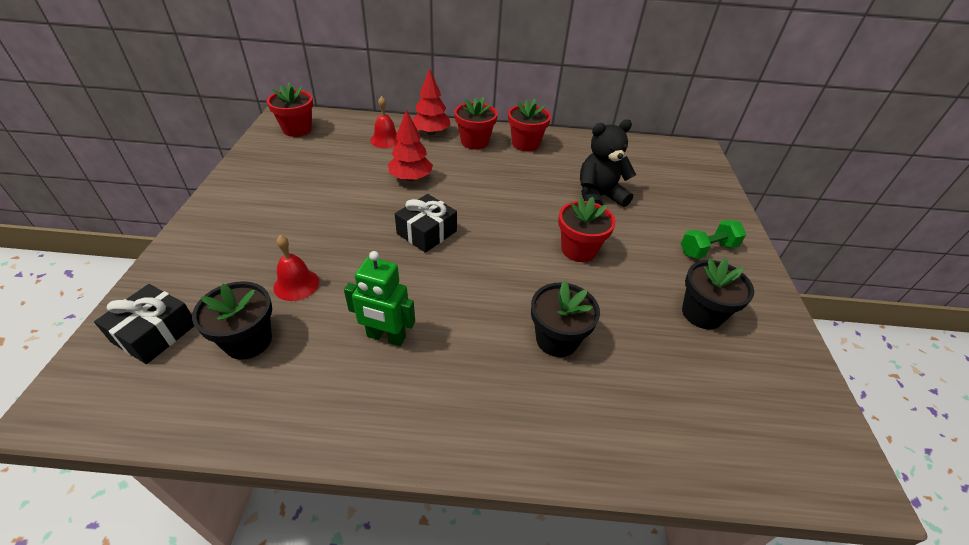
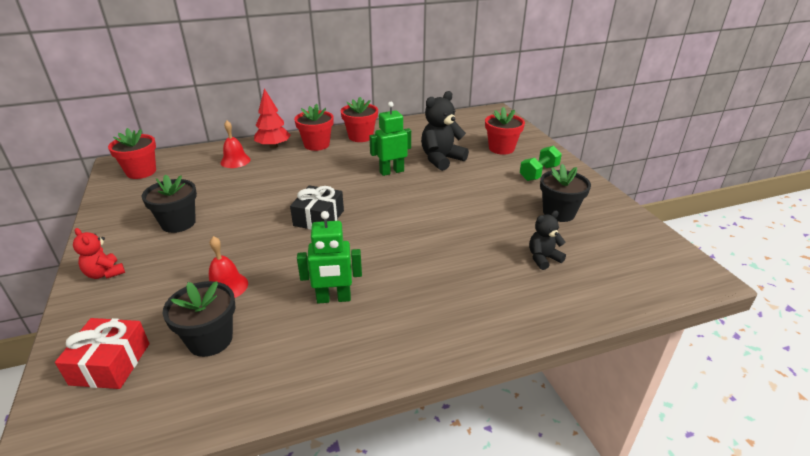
camera: 20 degrees left, 10 degrees down
black gift [94,284,194,364] -> red gift [55,318,149,389]
red tree [388,109,433,181] -> none
black flower pot [531,281,600,357] -> black flower pot moved to [141,174,197,233]
red flower pot [558,197,616,262] -> red flower pot moved to [485,107,525,155]
none -> red teddy bear [73,228,125,279]
none -> green robot [369,102,411,176]
none -> black teddy bear [529,211,566,270]

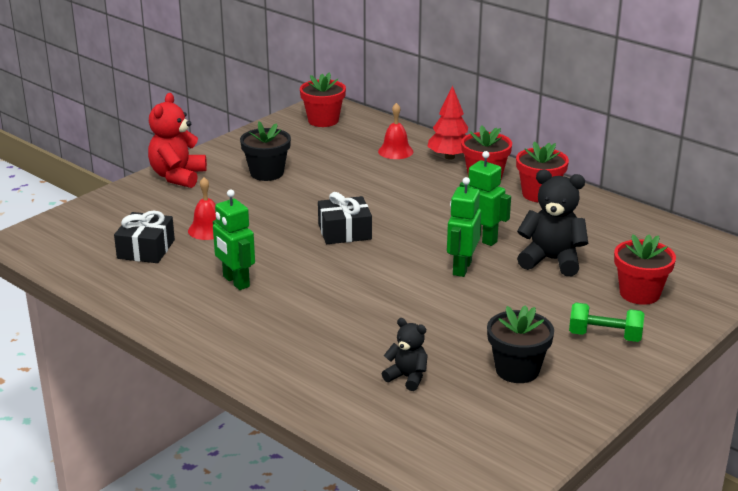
camera: 60 degrees right, 5 degrees down
red gift [55,318,149,389] -> none
red teddy bear [73,228,125,279] -> red teddy bear [148,93,207,188], size x1.72
black flower pot [162,281,236,357] -> black gift [114,210,175,263]
none -> green robot [447,177,481,277]

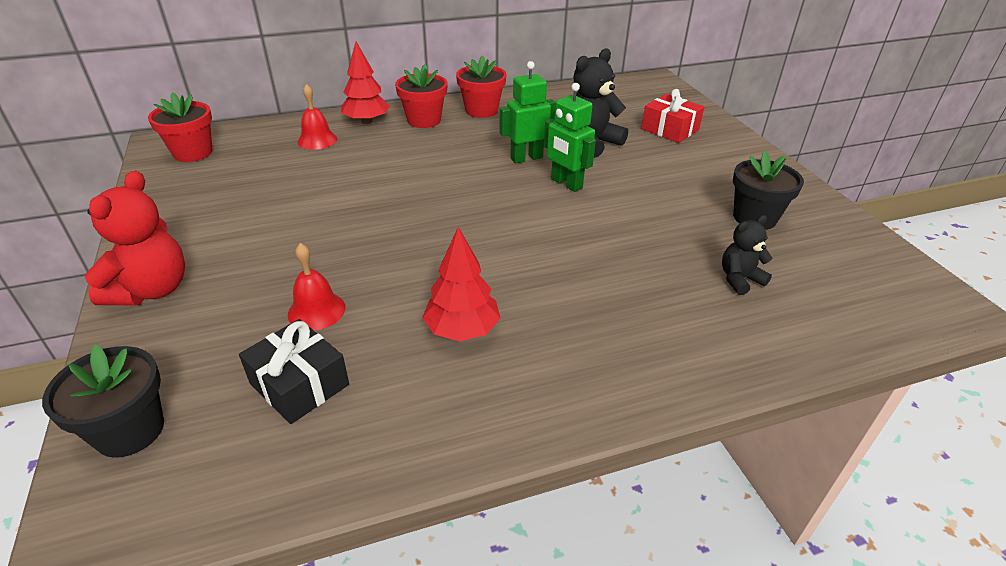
camera: 60 degrees left, 10 degrees up
red teddy bear [148,93,207,188] -> red teddy bear turned 120 degrees counterclockwise [85,171,185,305]
green robot [213,190,255,290] -> red tree [422,227,500,341]
black flower pot [240,121,291,181] -> black flower pot moved to [42,345,164,458]
black gift [318,192,372,244] -> none
green dumbbell [569,303,644,342] -> none
red flower pot [614,234,676,305] -> red gift [641,89,704,143]

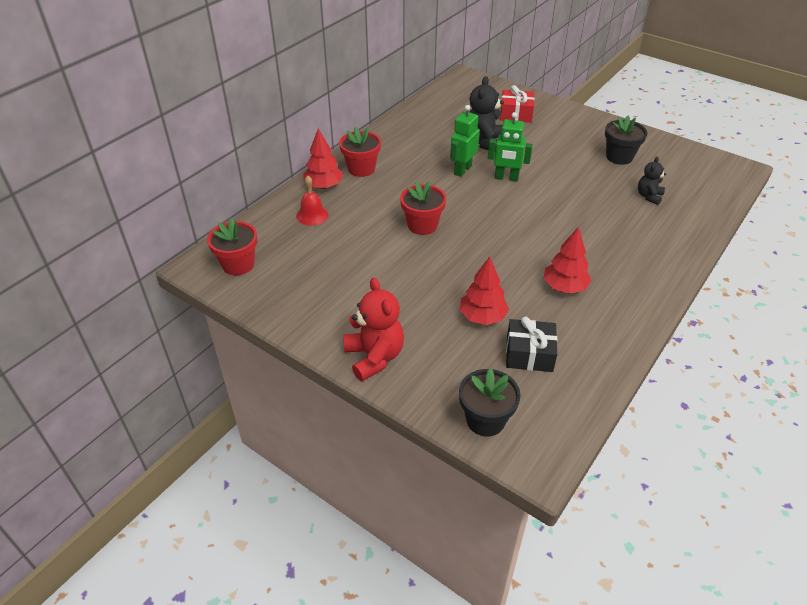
camera: 35 degrees left, 5 degrees up
red bell [288,243,346,330] -> red tree [460,256,509,325]
red flower pot [456,56,506,118] -> red flower pot moved to [400,181,446,235]

